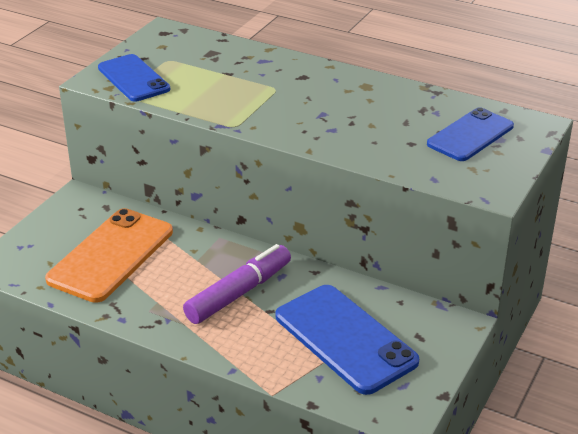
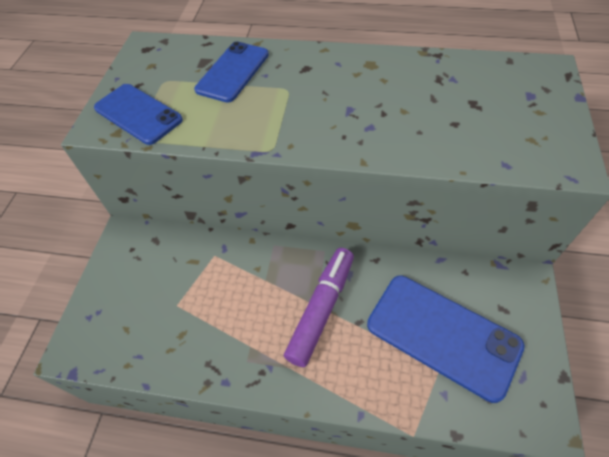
camera: 15 degrees left, 20 degrees up
orange phone [45,208,173,303] -> none
blue phone [427,107,514,161] -> blue phone moved to [194,41,269,103]

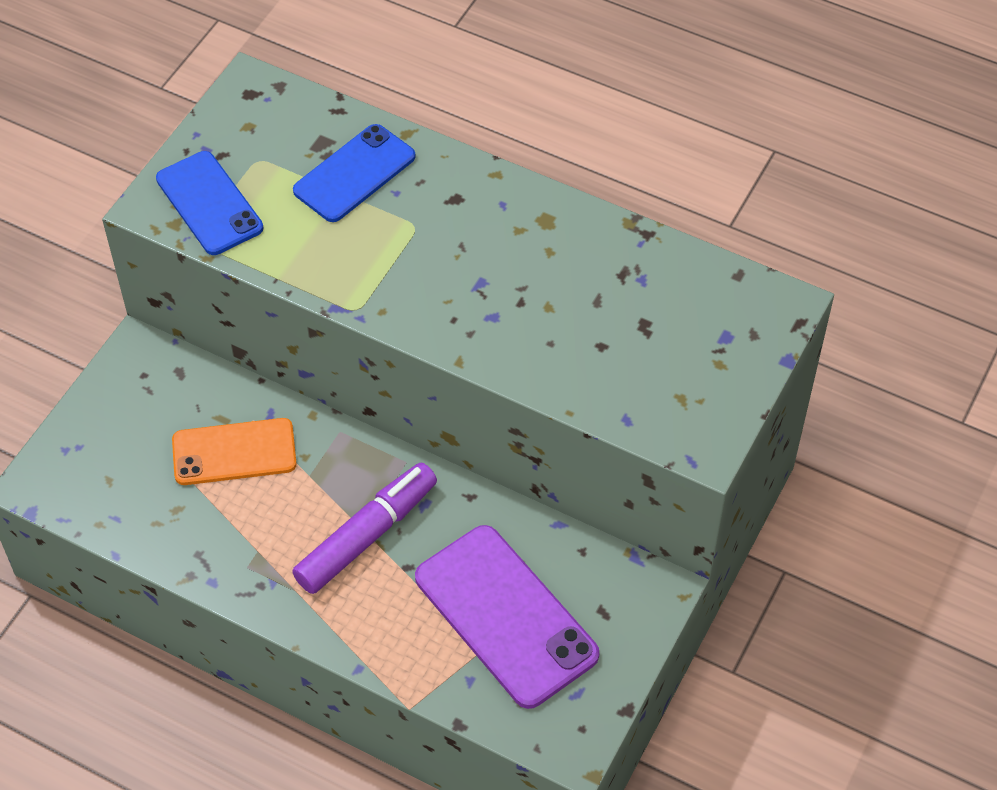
camera: 15 degrees right, 0 degrees up
blue phone [367,276,525,403] -> purple phone [415,525,599,709]
none -> orange phone [172,418,297,485]

